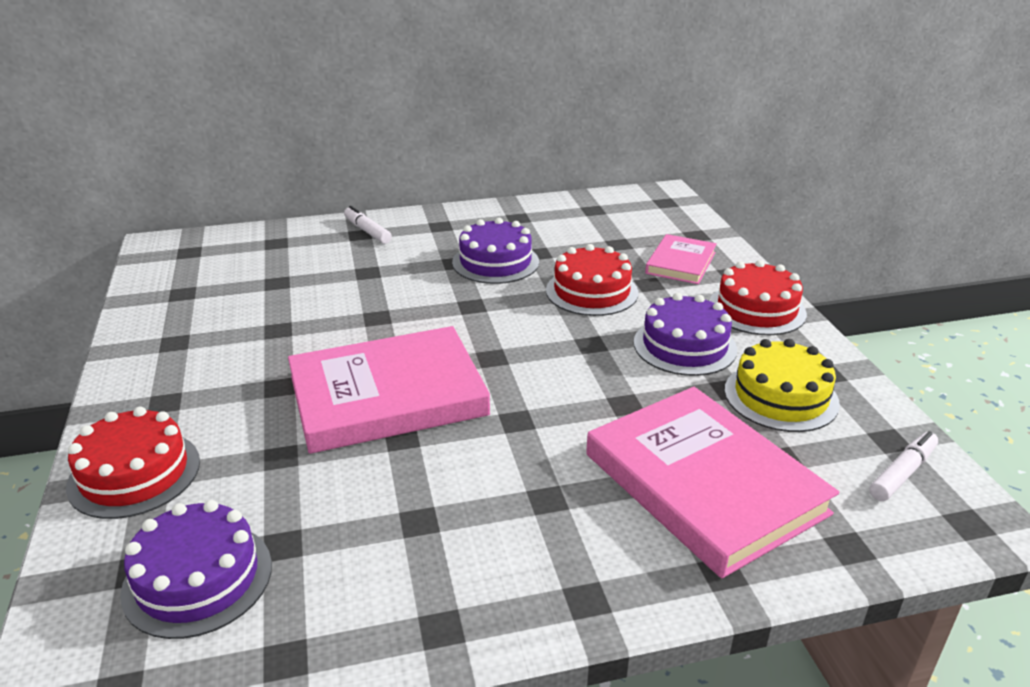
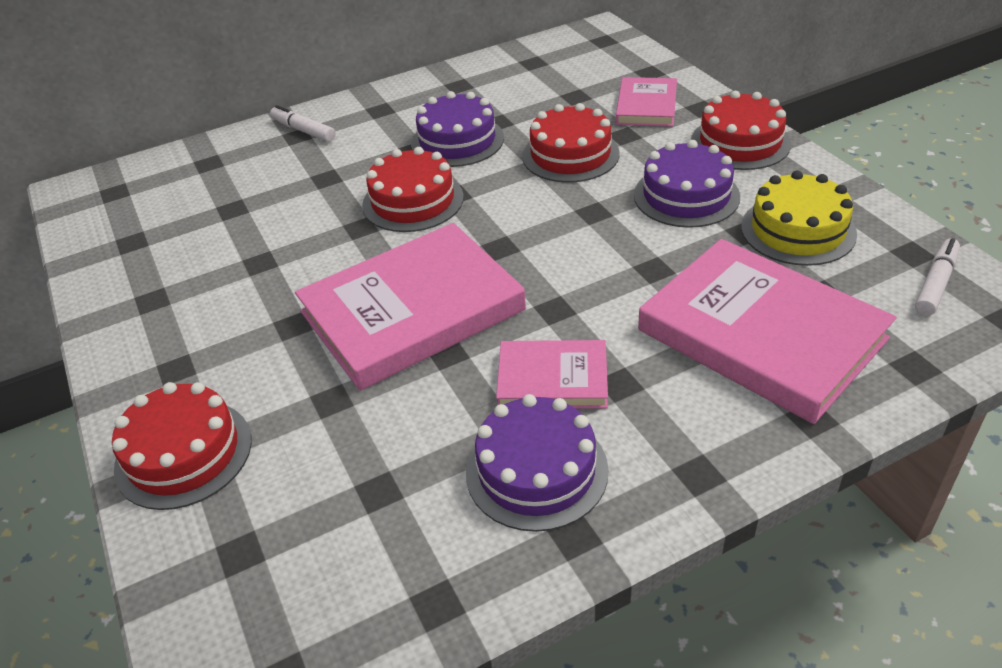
camera: 10 degrees left, 10 degrees up
purple cake [120,500,272,639] -> purple cake moved to [466,394,609,532]
none -> red cake [362,147,464,232]
none -> pink book [496,340,608,409]

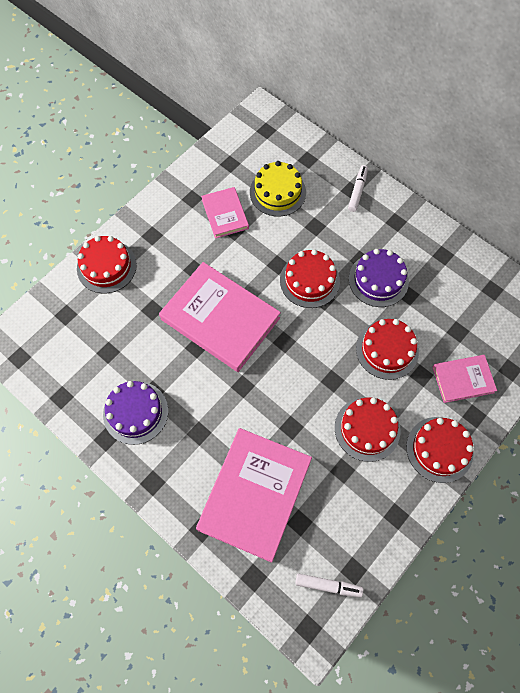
camera: 65 degrees right, 25 degrees up
pink book [496,340,608,409] -> pink book moved to [201,187,249,238]
purple cake [634,140,740,228] -> red cake [335,397,401,462]
yellow cake [741,171,857,266] -> yellow cake moved to [250,161,306,217]

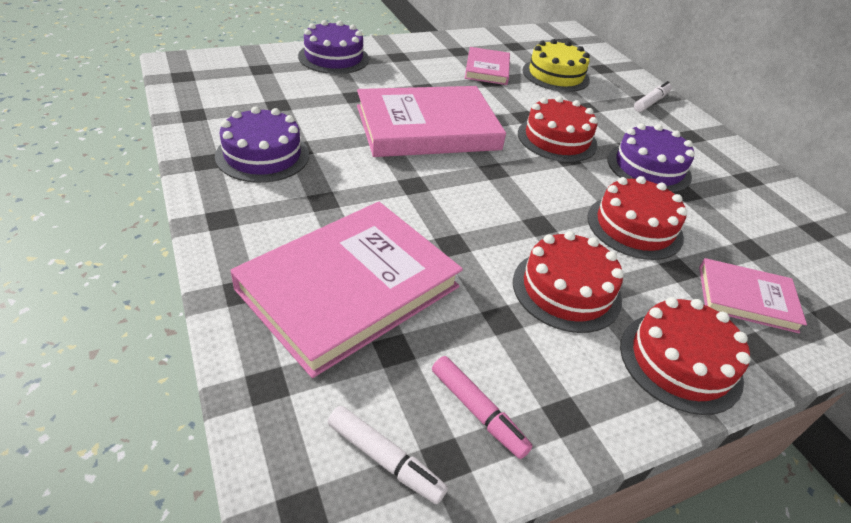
camera: 20 degrees right, 25 degrees down
red cake [77,236,137,293] -> purple cake [298,20,369,74]
pink book [159,262,281,372] -> pink book turned 75 degrees counterclockwise [357,86,506,157]
none -> pink marker [432,356,533,459]

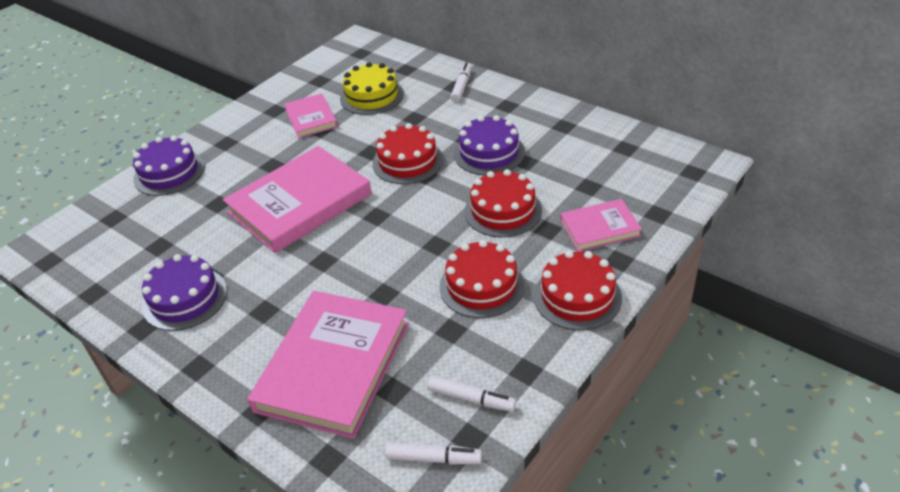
camera: 20 degrees left, 0 degrees up
pink marker [432,356,533,459] -> white marker [427,375,516,412]

